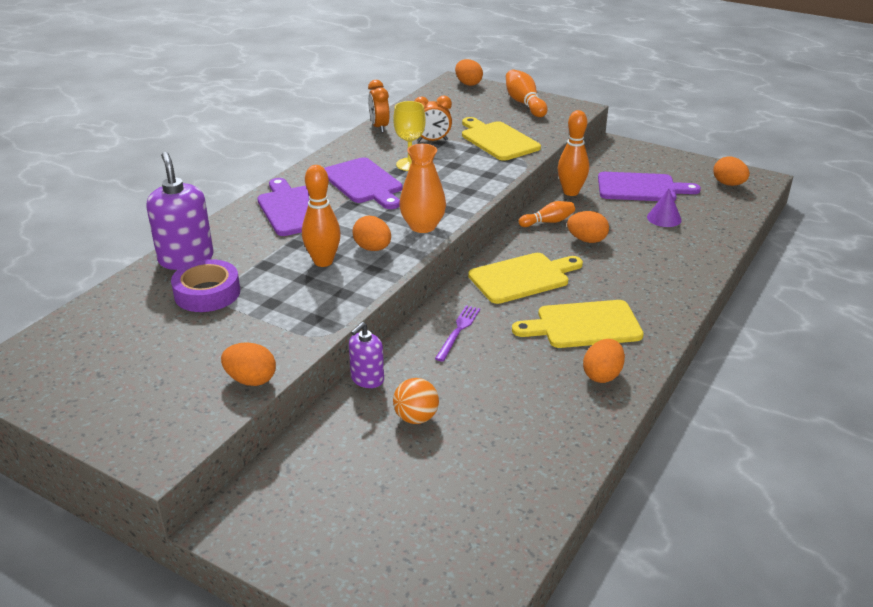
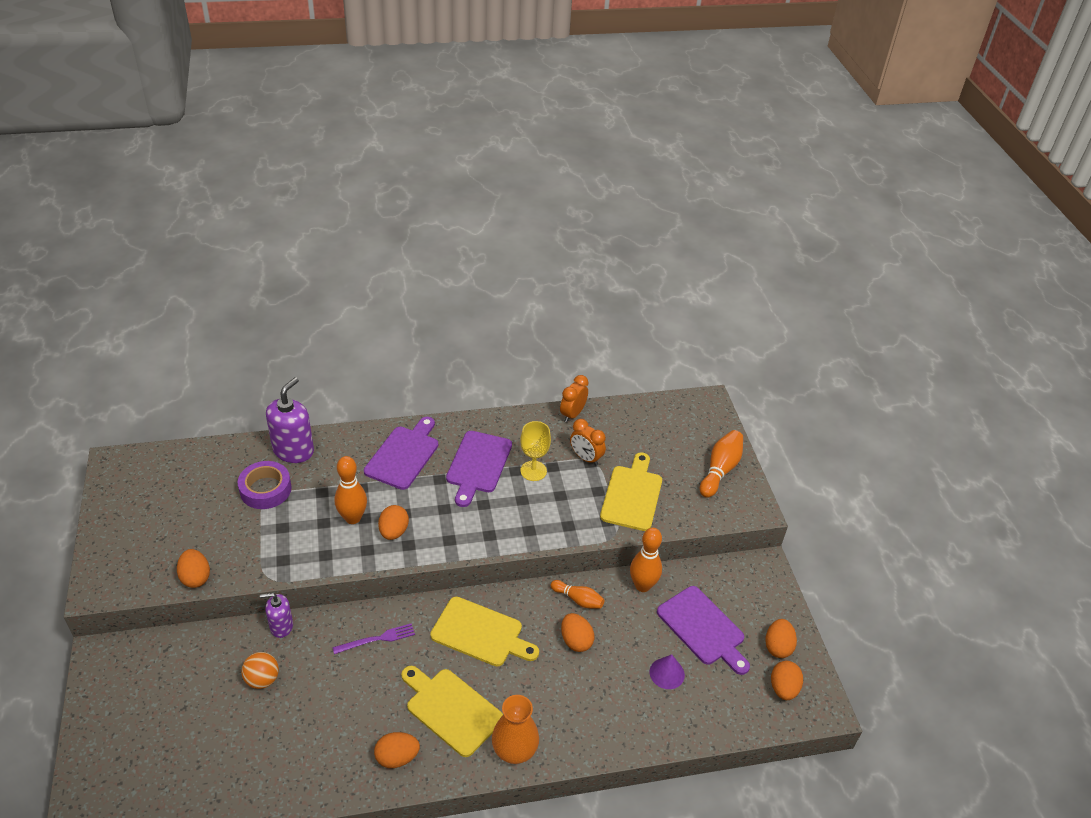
camera: 45 degrees right, 10 degrees up
orange vase [399,144,446,233] -> orange vase moved to [492,695,539,764]
orange egg [455,59,483,86] -> orange egg moved to [765,619,797,658]

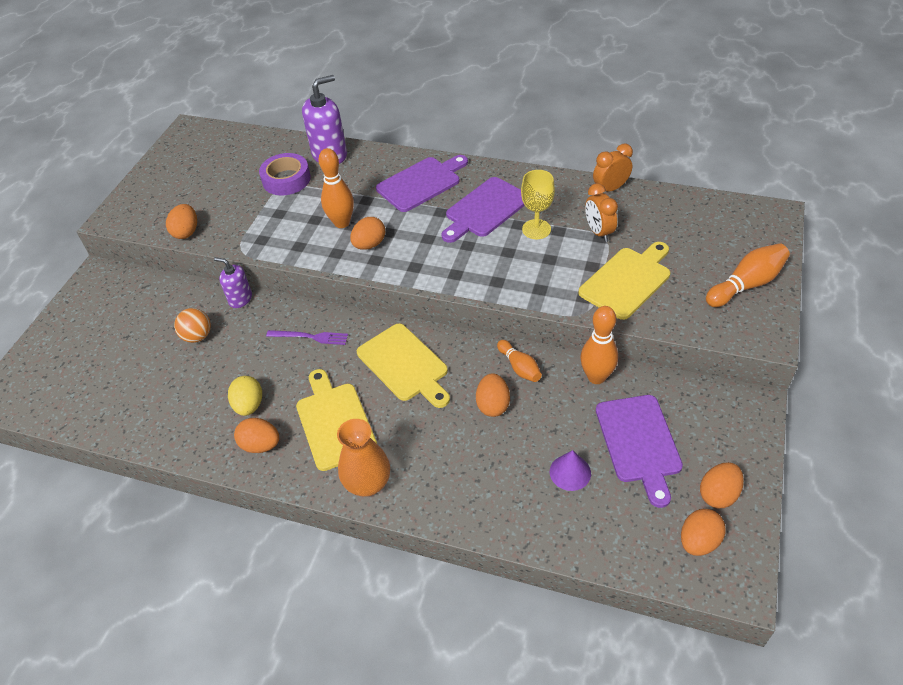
camera: 35 degrees right, 5 degrees up
none -> yellow egg [228,376,262,416]

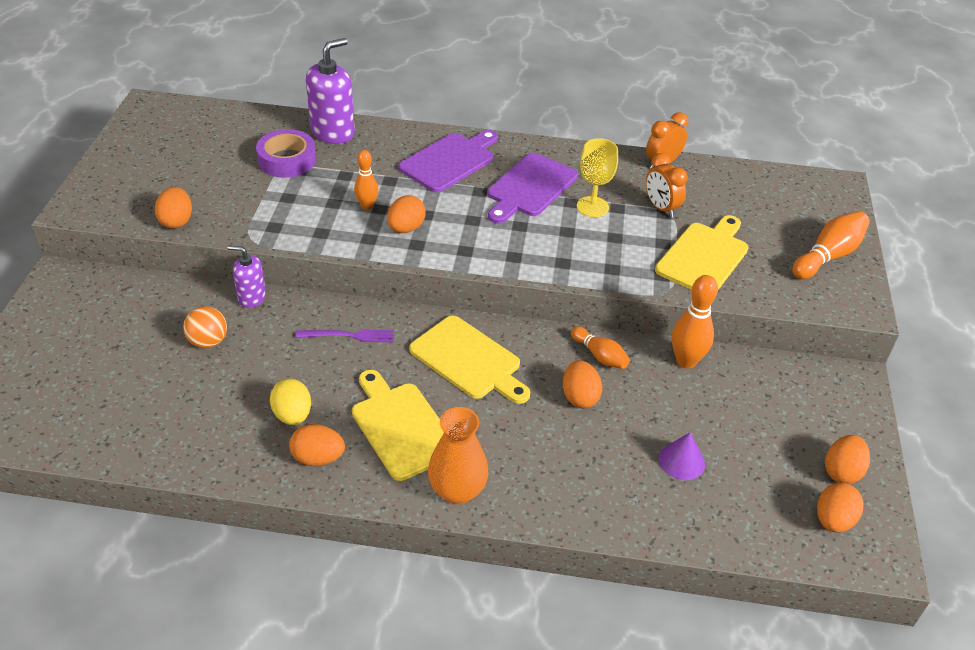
camera: 15 degrees left, 5 degrees down
orange bowling pin [318,148,354,228] -> orange bowling pin [354,150,378,210], size x0.64
purple cutting board [596,395,683,508] -> none

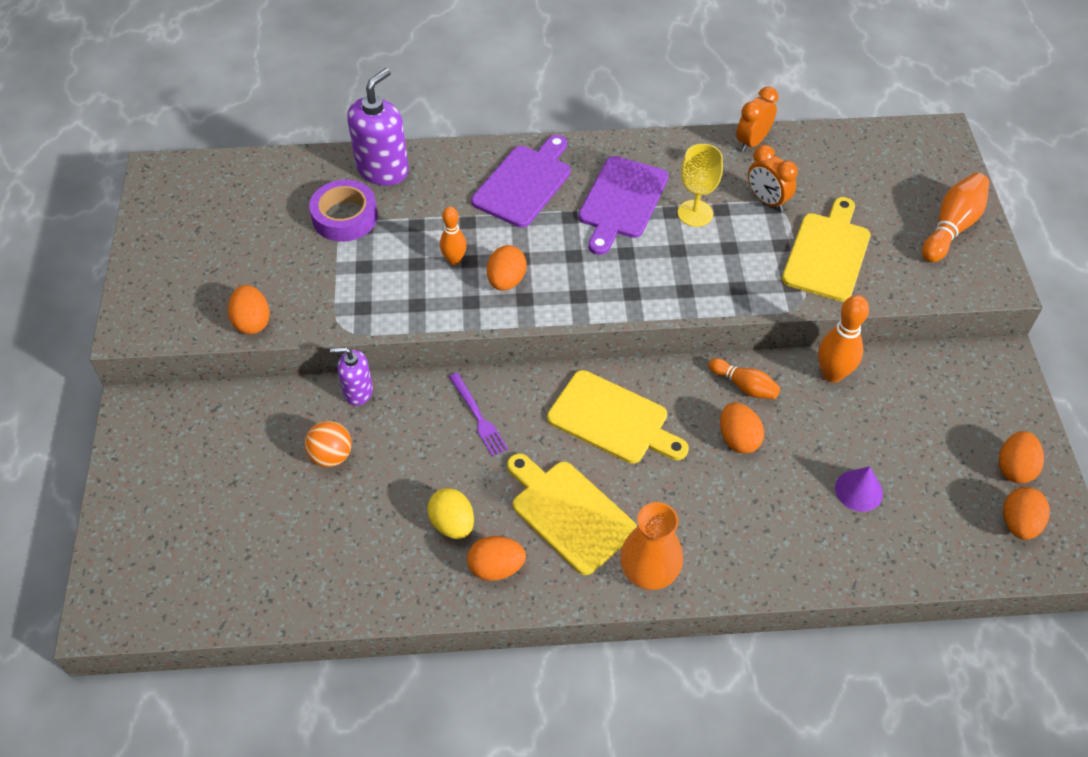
camera: 10 degrees left, 10 degrees up
purple fork [295,329,394,342] -> purple fork turned 75 degrees clockwise [449,373,508,457]

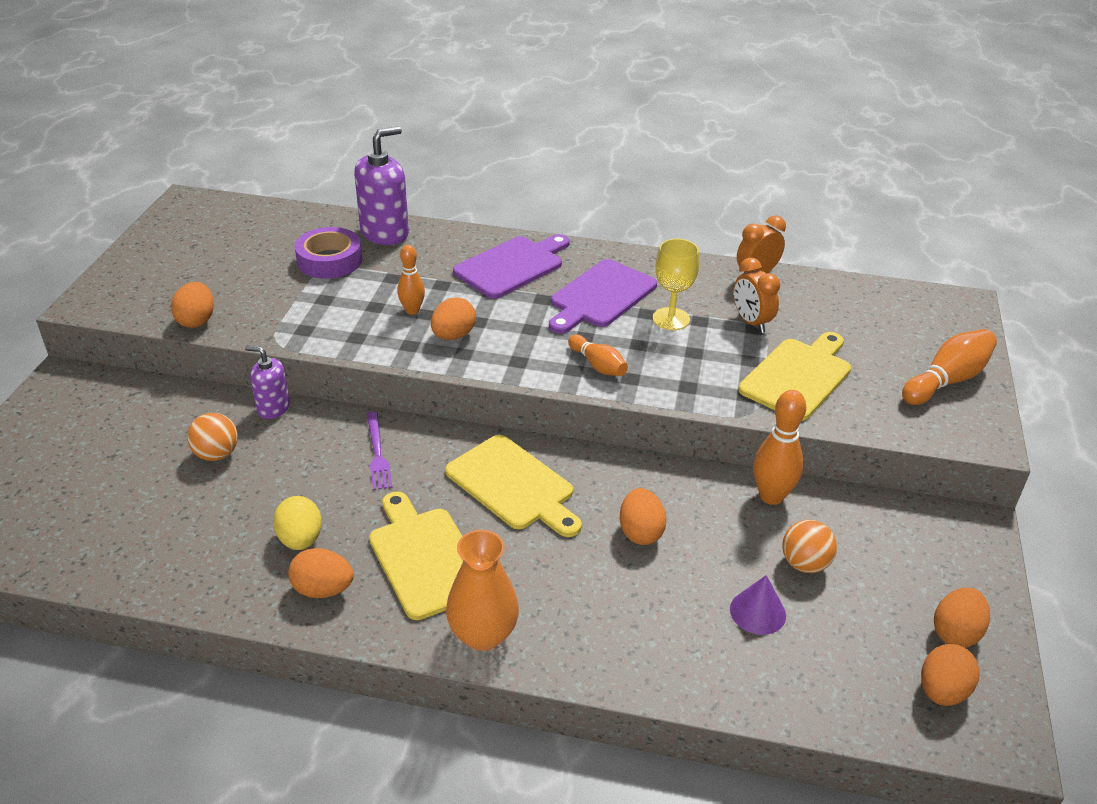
camera: 15 degrees right, 15 degrees down
orange bowling pin [708,358,780,399] -> orange bowling pin moved to [568,334,628,376]
none -> orange ball [782,520,837,573]

